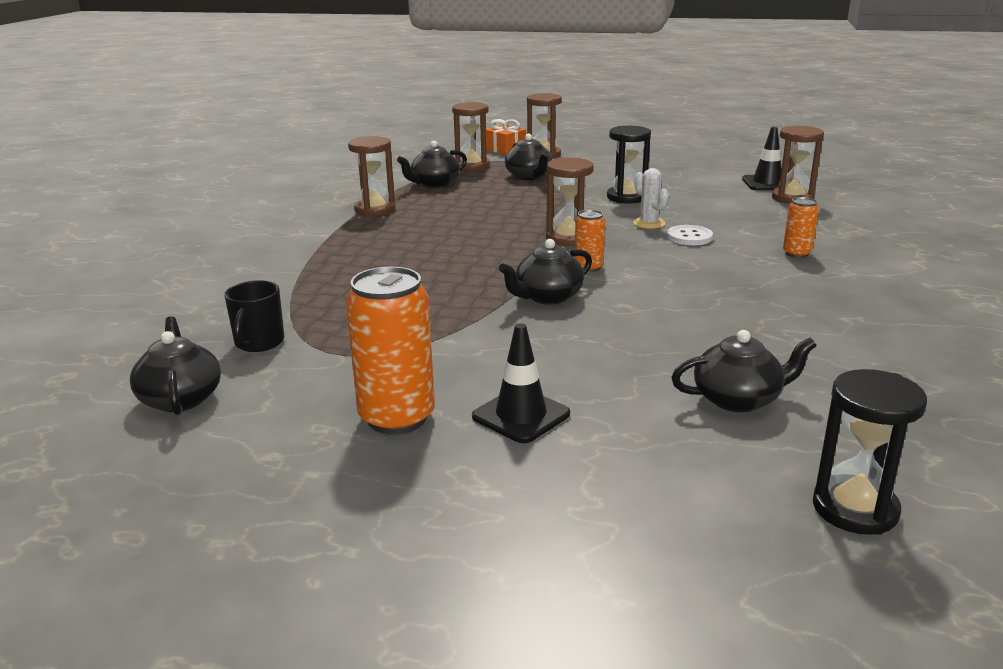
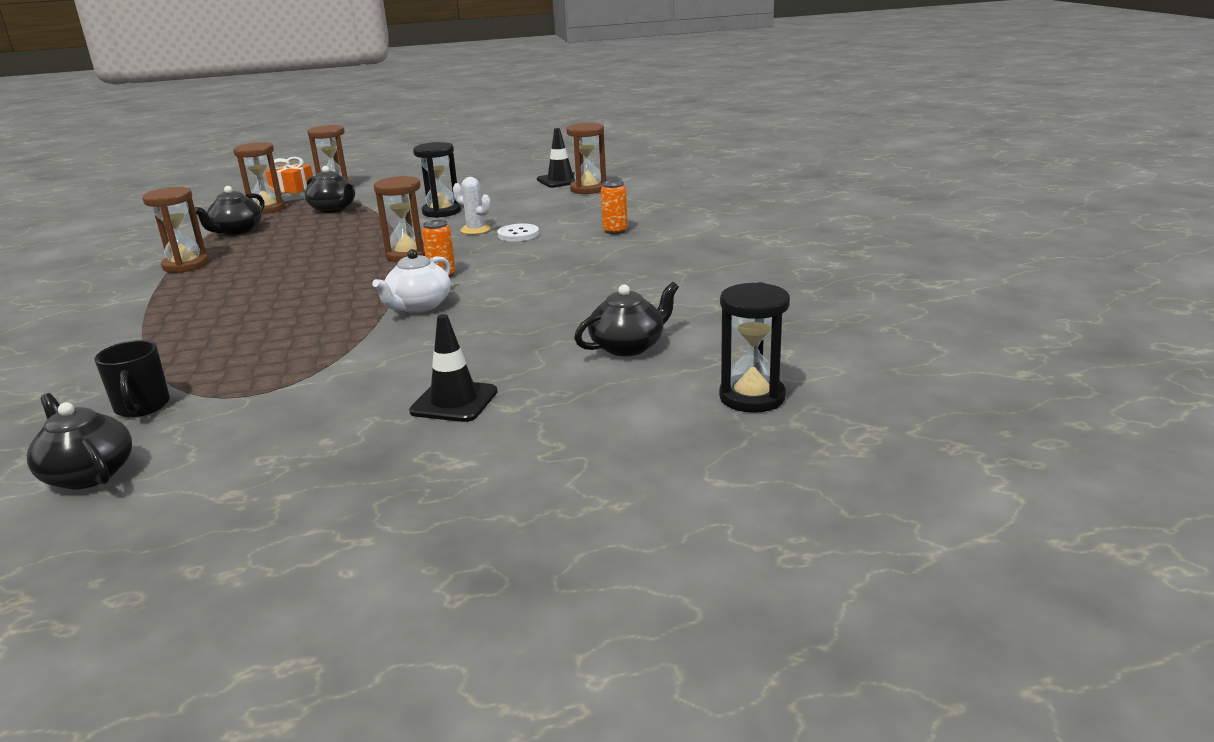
camera: 25 degrees left, 0 degrees up
orange can [346,267,435,434] -> none
black teapot [499,239,592,305] -> white teapot [373,249,451,313]

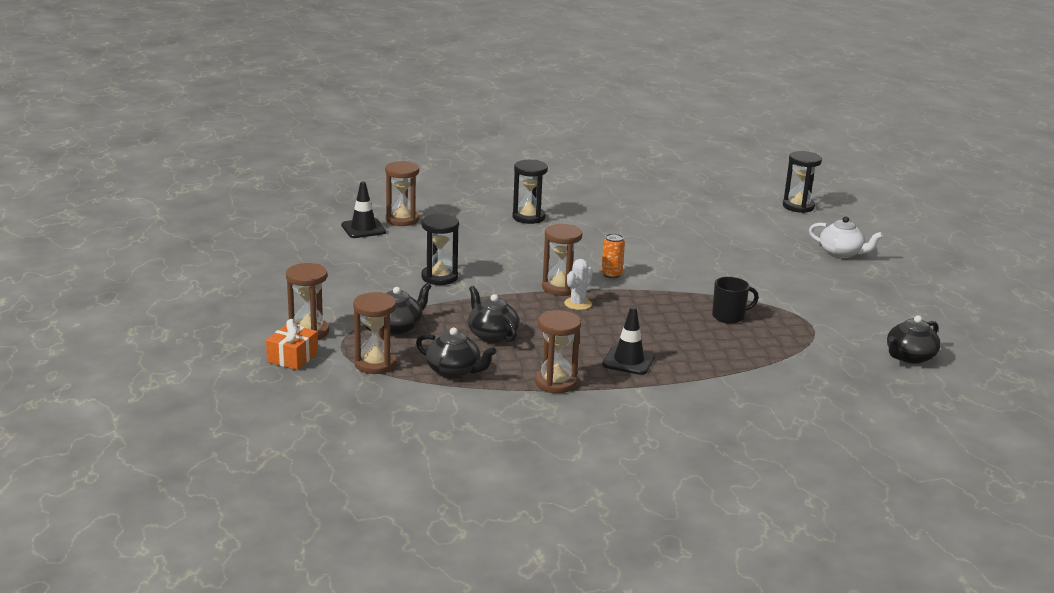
camera: 90 degrees left, 0 degrees up
black mug [95,340,170,417] -> black mug moved to [712,277,759,324]
white teapot [373,249,451,313] -> white teapot moved to [809,216,883,258]
black traffic cone [409,314,498,422] -> black traffic cone moved to [602,306,655,375]
white cactus [453,177,491,235] -> white cactus moved to [564,259,593,310]
white button [497,223,539,242] -> none
black teapot [574,282,679,357] -> black teapot moved to [468,286,519,343]
orange can [601,180,628,234] -> black hourglass [512,160,548,224]

